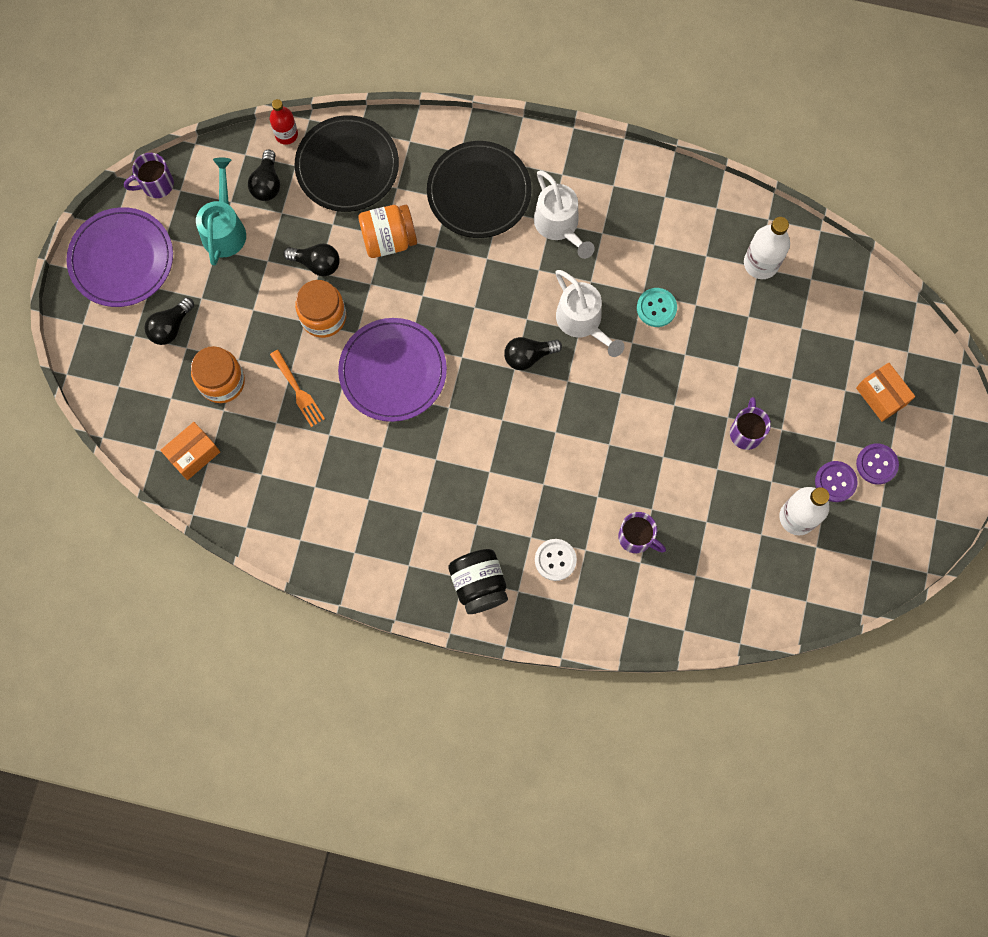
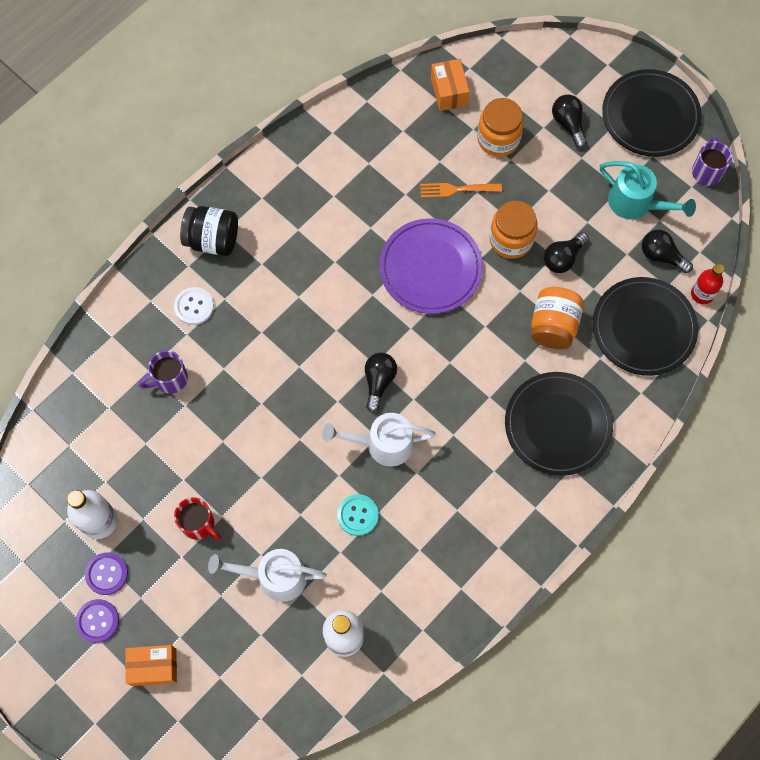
camera: 120 degrees right, 5 degrees down
purple plate [66,207,173,307] -> black plate [602,69,702,157]
white watering can [534,170,595,259] -> white watering can moved to [208,549,327,602]
purple mug [730,397,771,450] -> red mug [174,497,221,540]

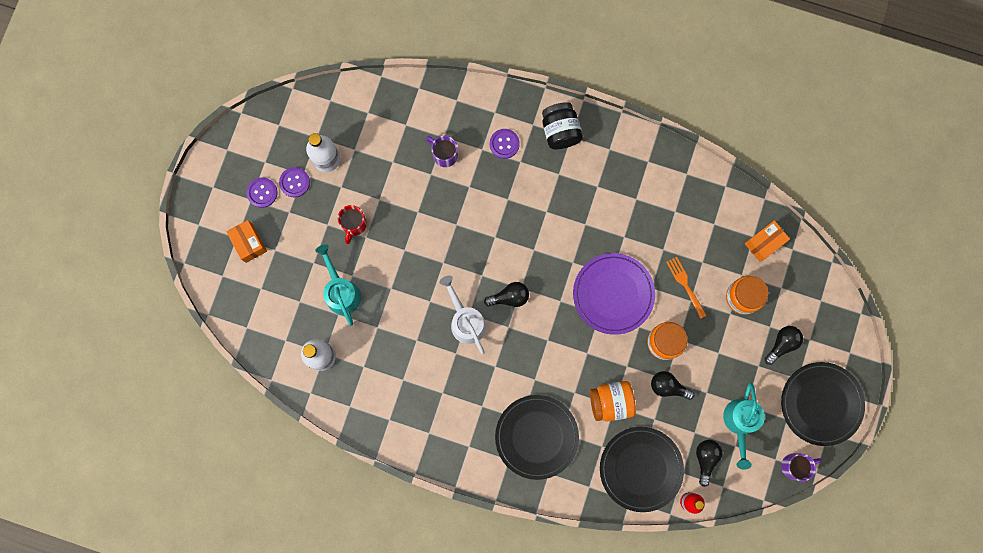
camera: 65 degrees right, 10 degrees up
white button [174,287,214,325] -> purple button [490,129,520,159]
white watering can [208,549,327,602] -> turquoise watering can [315,244,361,326]
turquoise button [337,494,379,536] -> none

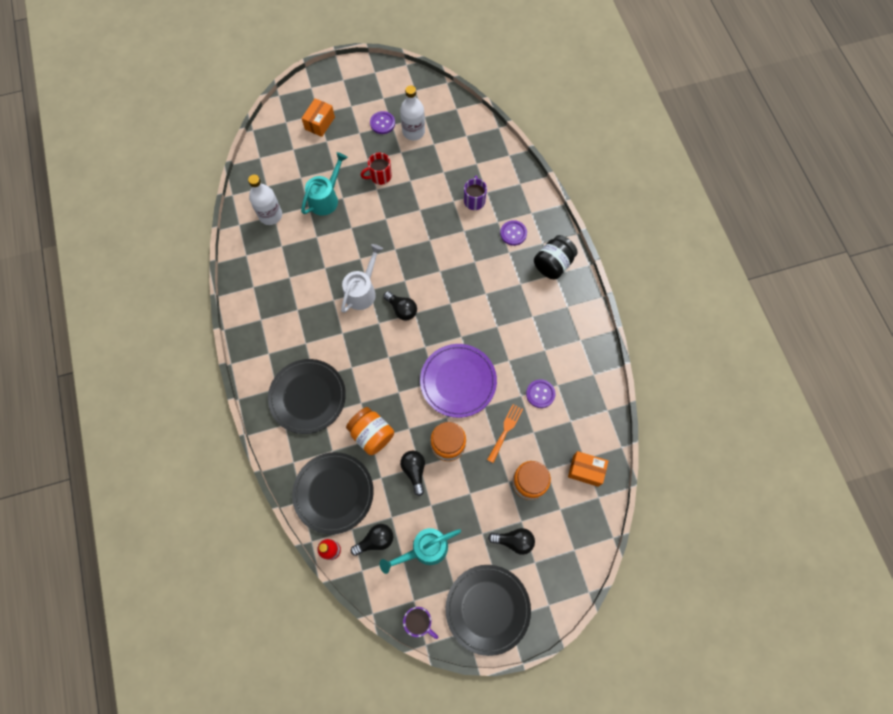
camera: 55 degrees right, 10 degrees down
purple button [247,177,278,208] -> purple button moved to [526,379,555,408]

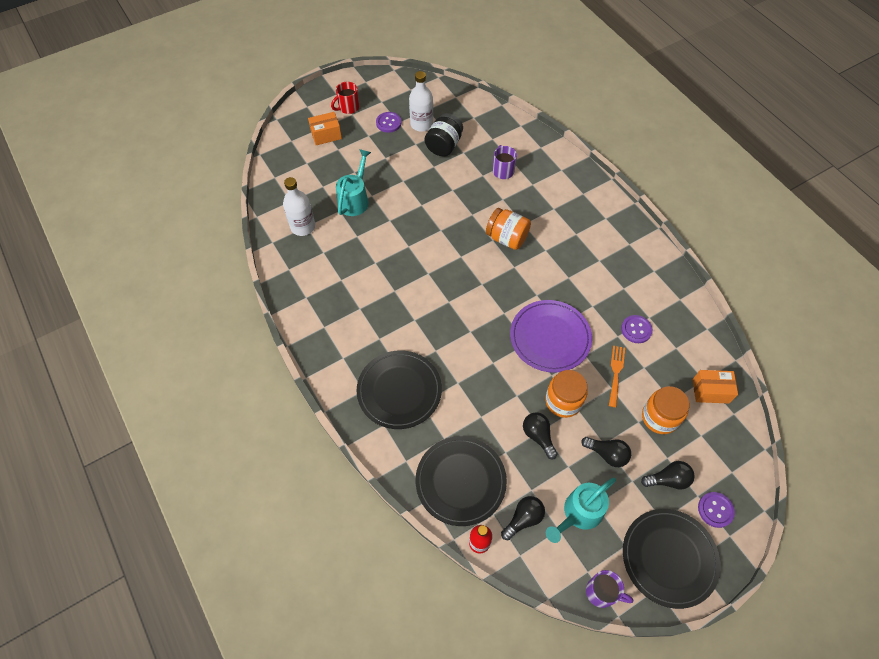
camera: 15 degrees left, 10 degrees down
orange box [302,99,335,137] -> orange box turned 60 degrees clockwise [308,112,342,145]
white watering can [341,244,383,313] -> none
orange jar [346,407,394,455] -> orange jar moved to [486,208,531,250]
red mug [361,153,392,185] -> red mug moved to [331,82,359,114]
black light bulb [383,291,417,320] -> black light bulb moved to [581,437,631,467]
purple button [500,220,527,246] -> purple button moved to [698,492,735,528]
black jar [534,235,578,279] -> black jar moved to [424,113,463,156]

